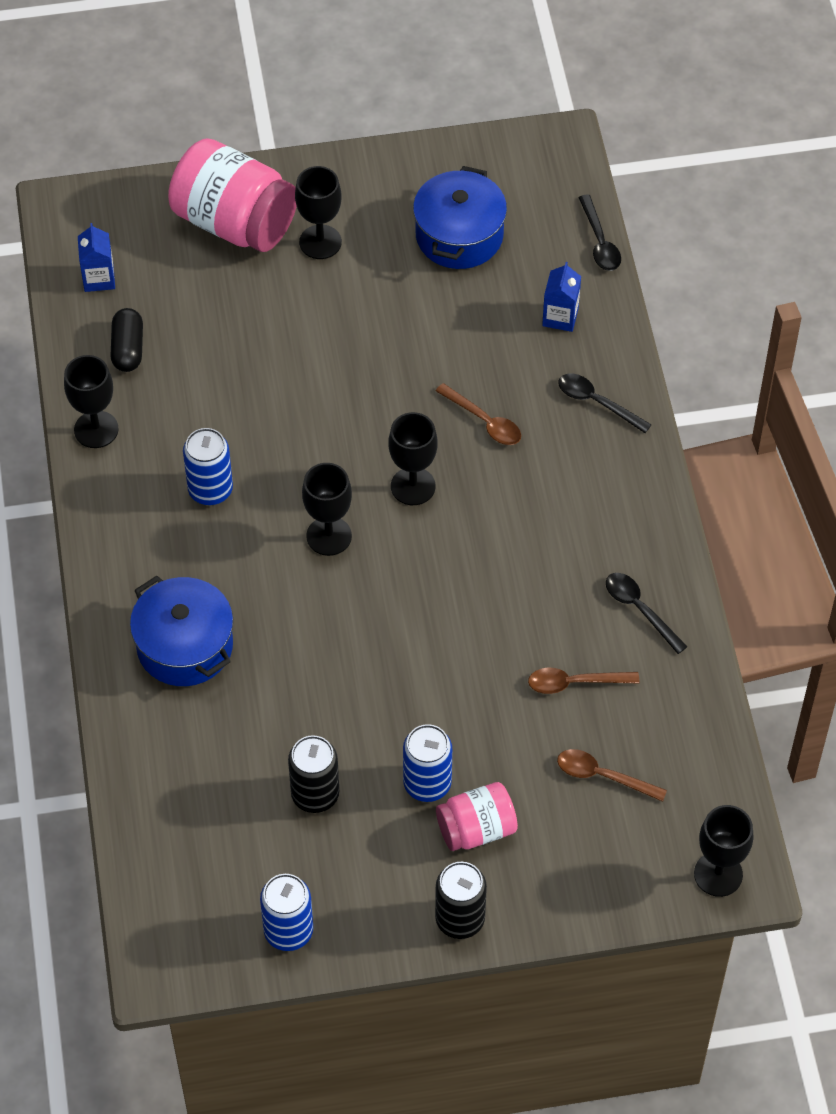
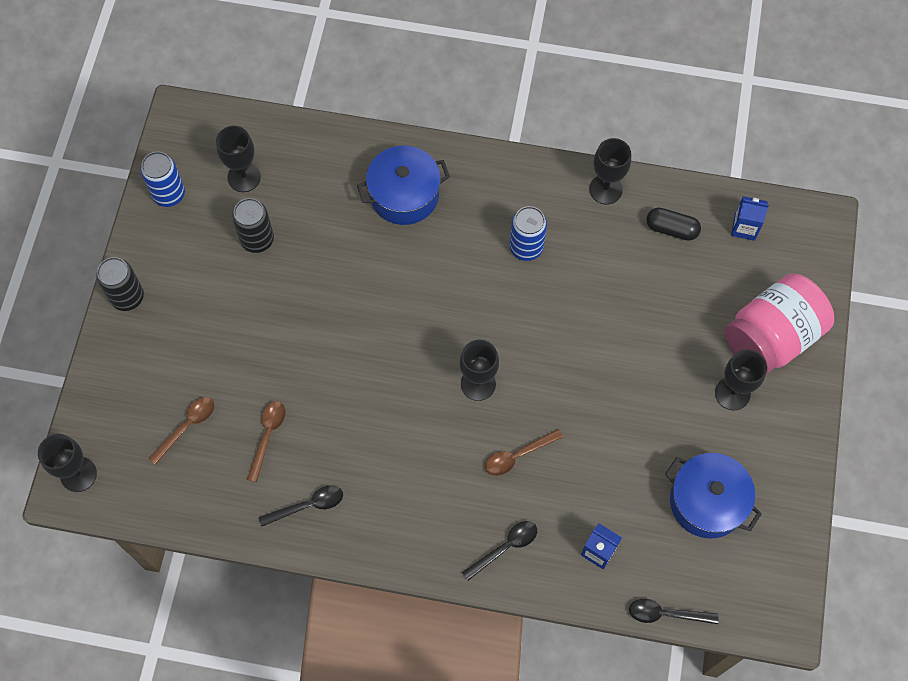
camera: 110 degrees right, 10 degrees up
black goblet [302,463,352,556] -> black goblet moved to [216,126,261,192]
blue can [403,724,452,802] -> none
pink jar [436,782,518,851] -> none

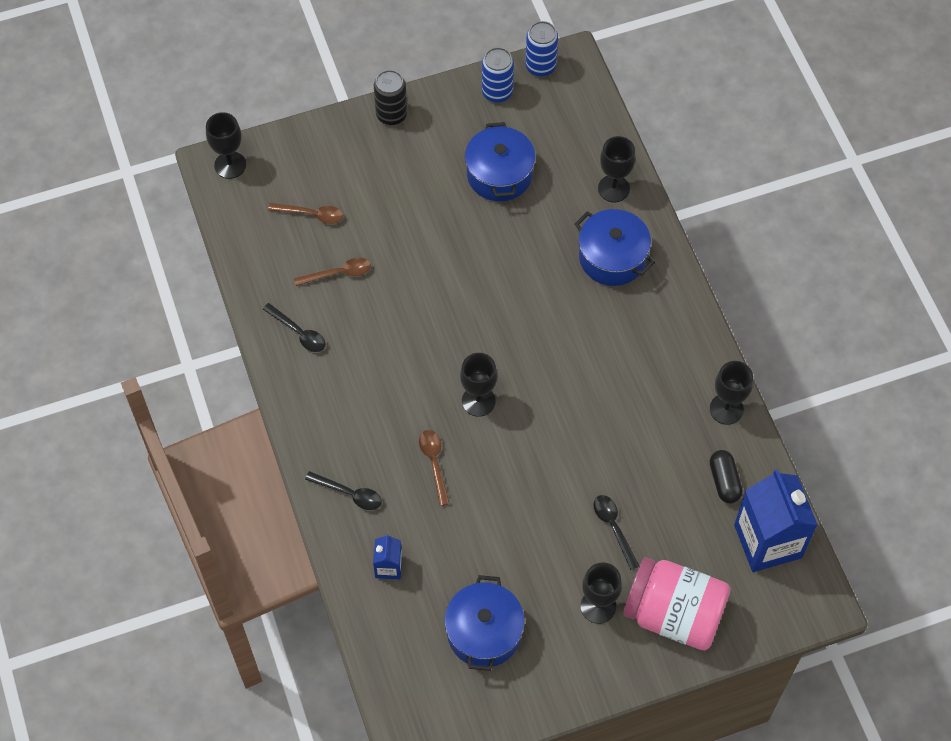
camera: 60 degrees right, 5 degrees down
black goblet [216,126,261,192] -> black goblet moved to [598,136,636,202]
black can [232,198,274,253] -> blue pot [465,122,535,201]
brown spoon [485,429,563,476] -> brown spoon turned 45 degrees clockwise [419,430,450,506]
blue can [510,206,547,261] -> blue can moved to [525,21,558,77]
black spoon [629,599,719,624] -> black spoon moved to [593,495,640,570]
blue carton [731,196,769,241] -> blue carton [734,469,818,572], size x2.12

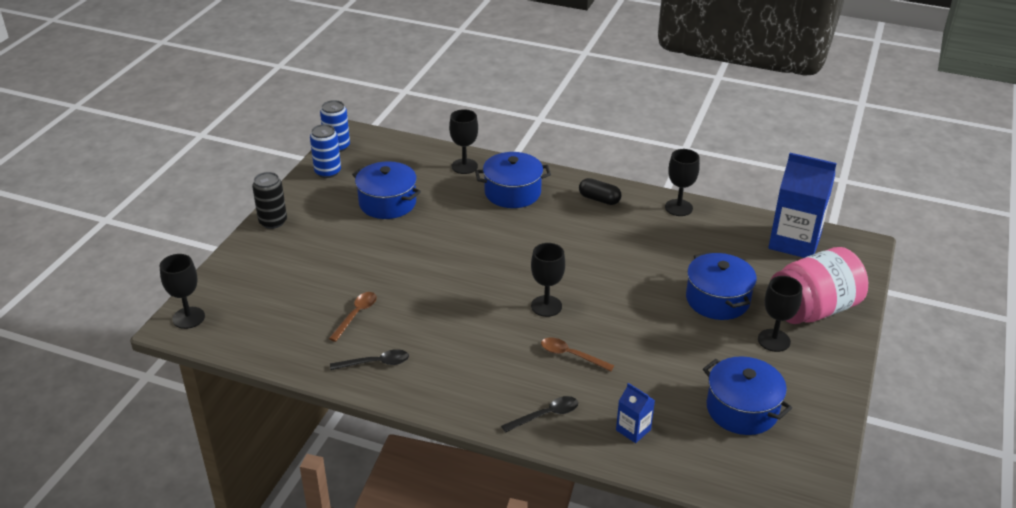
camera: 50 degrees left, 25 degrees down
brown spoon [268,203,343,224] -> none
black spoon [593,495,640,570] -> blue pot [686,252,757,320]
black capsule [710,450,743,503] -> black capsule moved to [579,178,621,205]

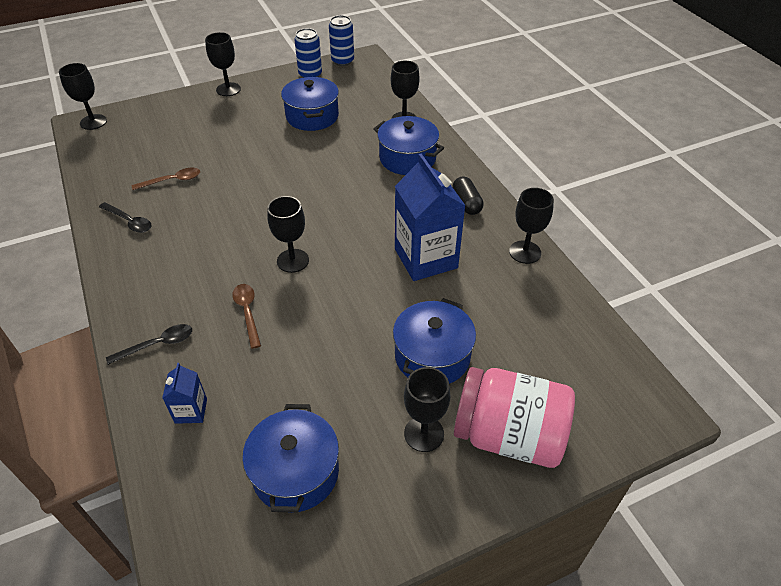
camera: 45 degrees right, 10 degrees up
black can [252,172,287,229] -> black goblet [205,32,241,96]
black spoon [501,396,578,433] -> black spoon turned 45 degrees counterclockwise [106,324,192,365]
blue carton [768,153,837,258] -> blue carton moved to [395,154,466,281]

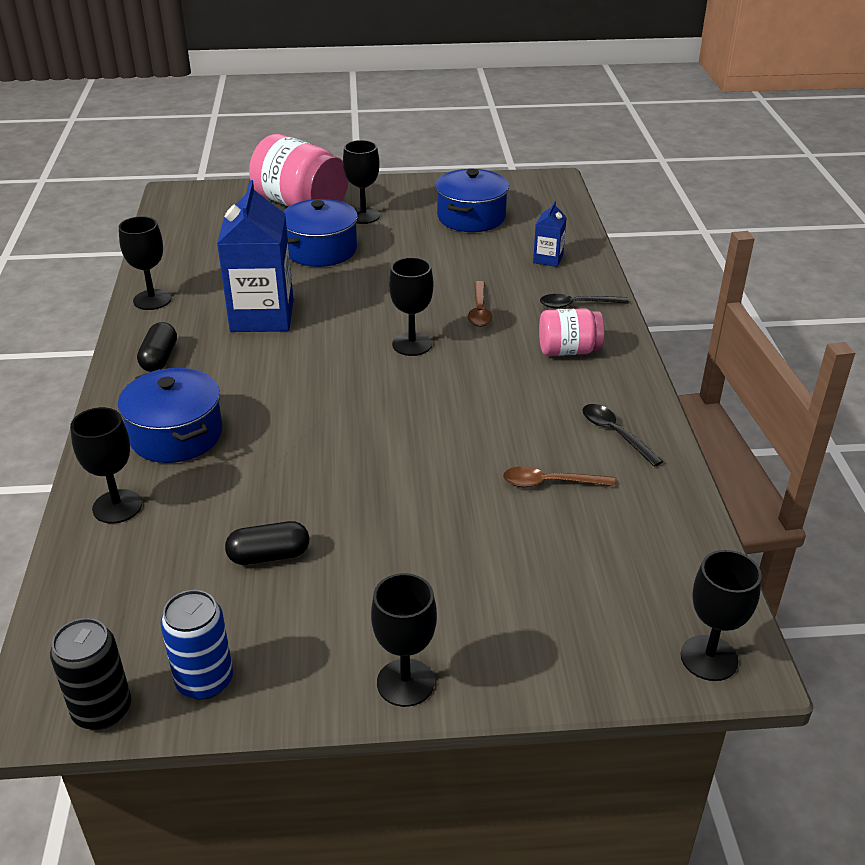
camera: 160 degrees left, 10 degrees down
blue pot [281,77,339,131] -> black capsule [225,521,309,565]
blue can [329,15,354,66] -> black can [50,618,131,730]
none -> pink jar [539,308,604,356]

